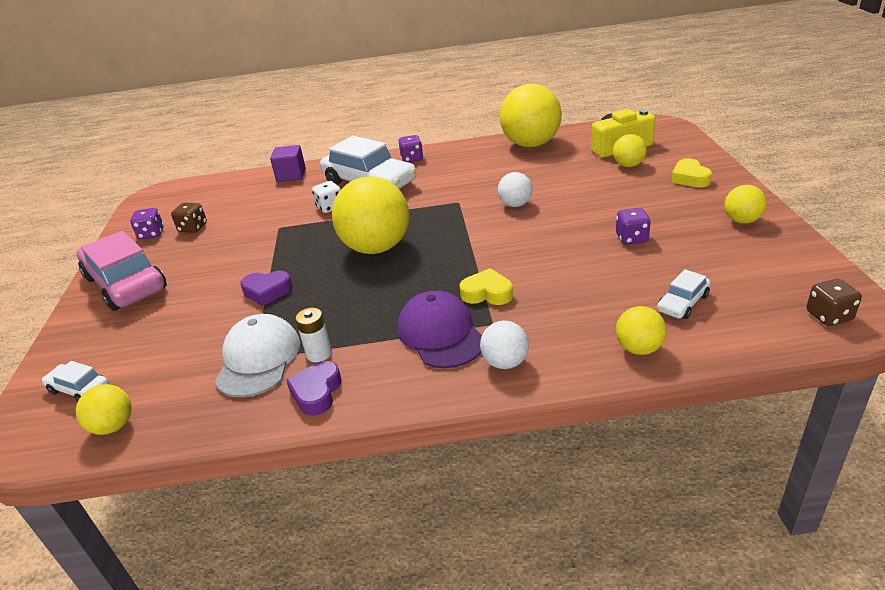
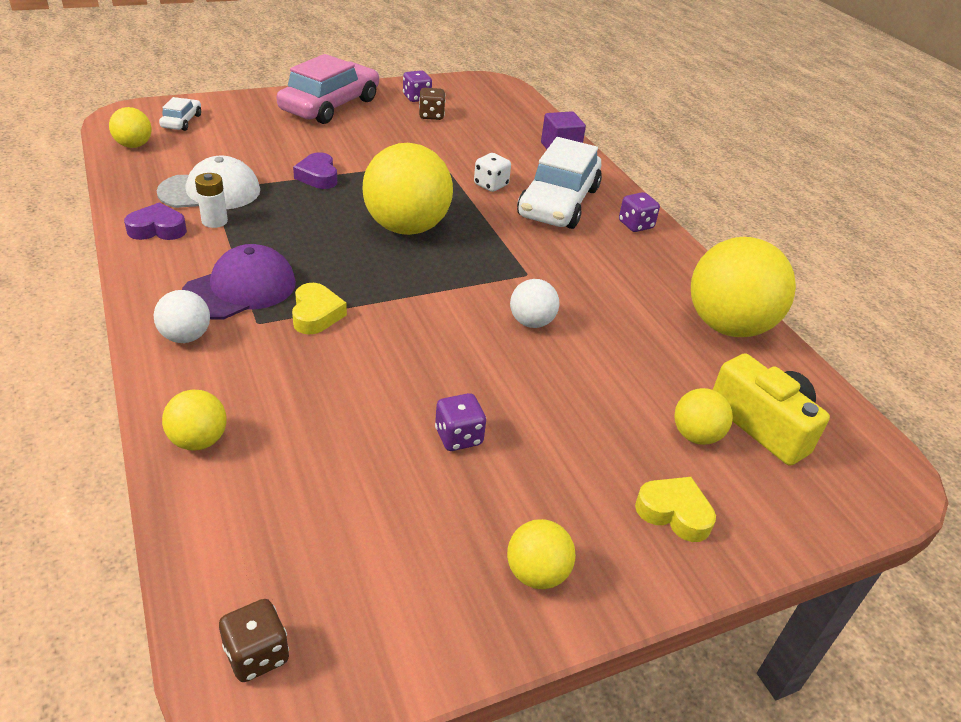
camera: 65 degrees right, 5 degrees up
white car [657,269,711,319] -> none
yellow heart [671,158,712,188] -> yellow heart turned 60 degrees clockwise [635,477,716,542]

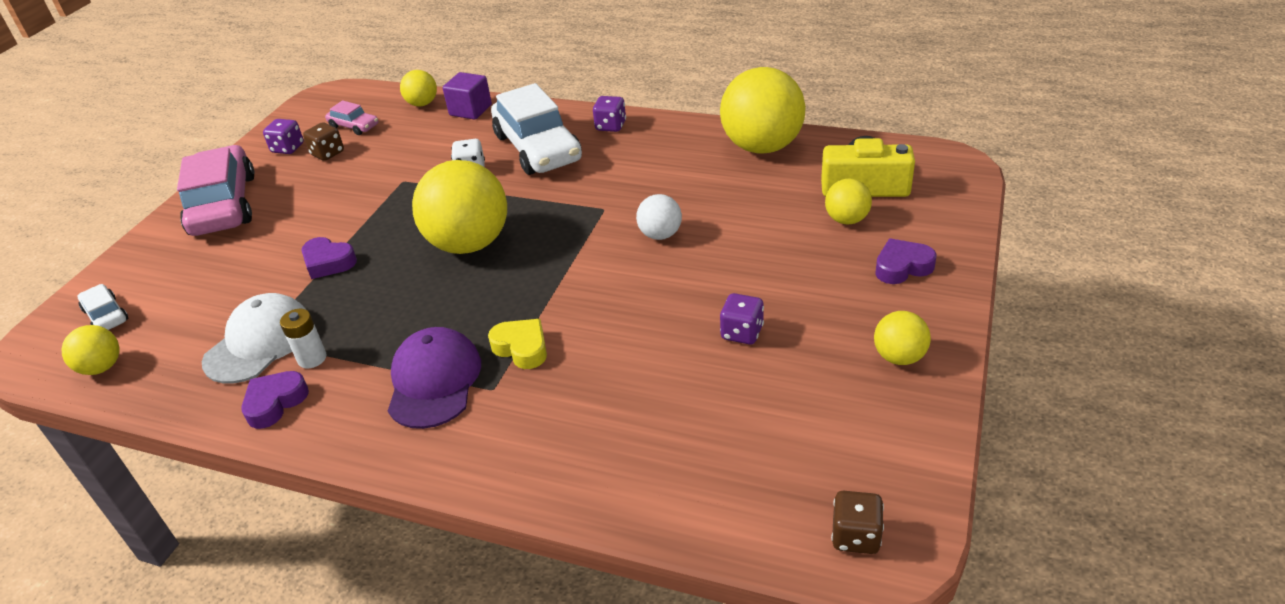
camera: 40 degrees left, 0 degrees up
white ball [154,290,210,343] -> none
yellow ball [162,390,227,451] -> yellow ball moved to [400,70,437,107]
yellow heart [635,477,716,542] -> purple heart [875,238,936,284]
none -> pink car [325,100,378,135]

